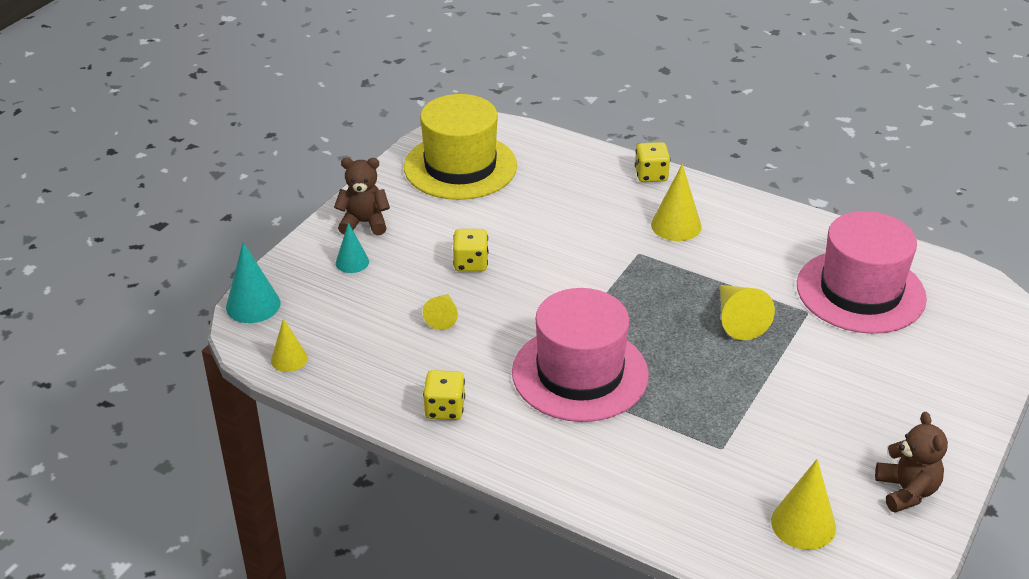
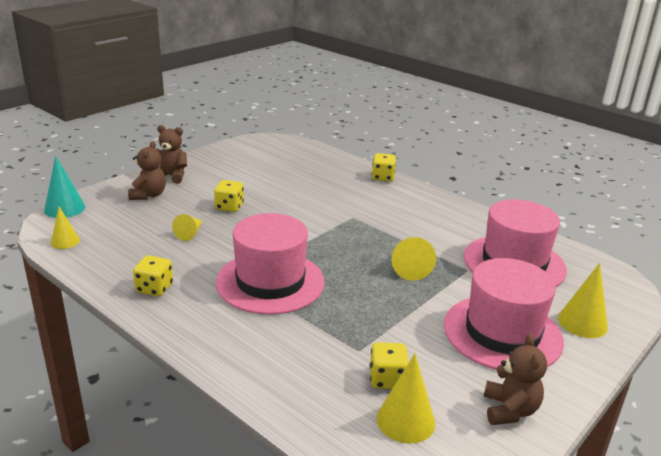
camera: 10 degrees right, 10 degrees down
turquoise cone [336,223,369,273] -> brown teddy bear [128,141,166,200]
yellow hat [404,94,517,200] -> none
yellow cone [651,164,702,241] -> yellow cone moved to [558,263,608,338]
none -> yellow dice [370,342,409,389]
none -> pink hat [444,258,564,370]

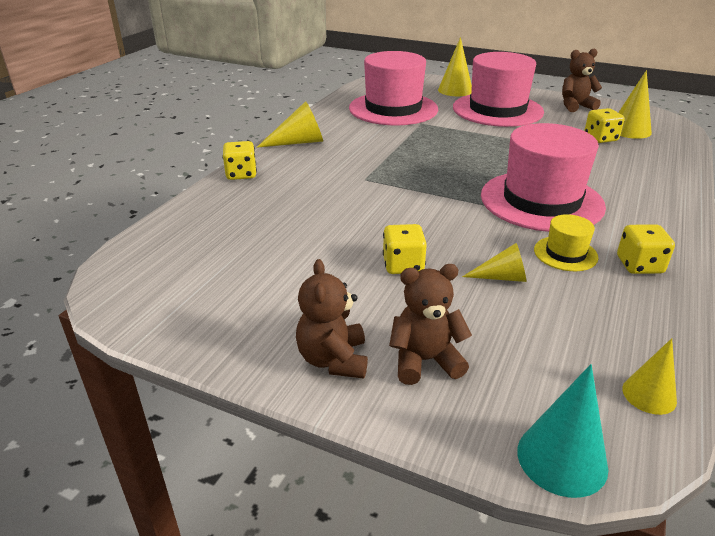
camera: 105 degrees left, 5 degrees up
yellow cone [392,237,436,281] -> yellow cone moved to [256,101,323,148]
none -> yellow hat [534,214,599,271]

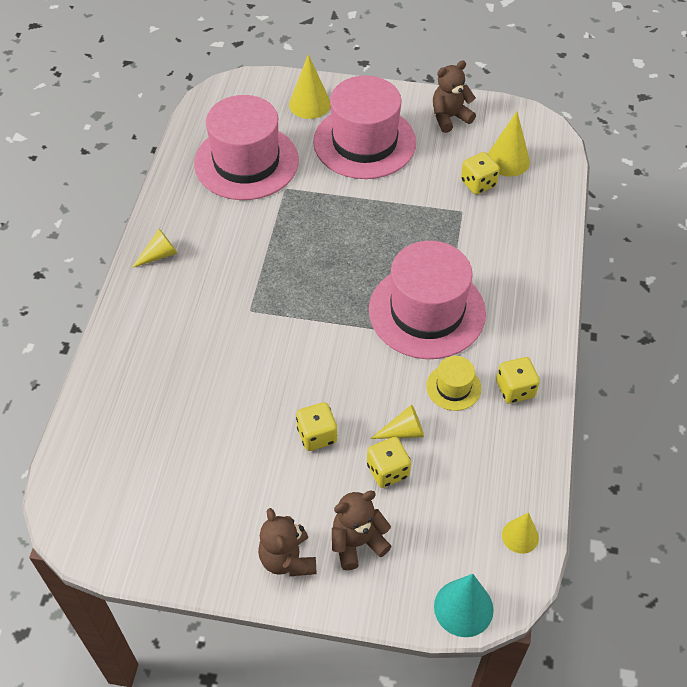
camera: 15 degrees left, 20 degrees up
yellow dice [222,141,257,180] -> yellow dice moved to [367,437,411,488]
yellow cone [256,101,323,148] -> yellow cone [132,229,178,268], size x0.65

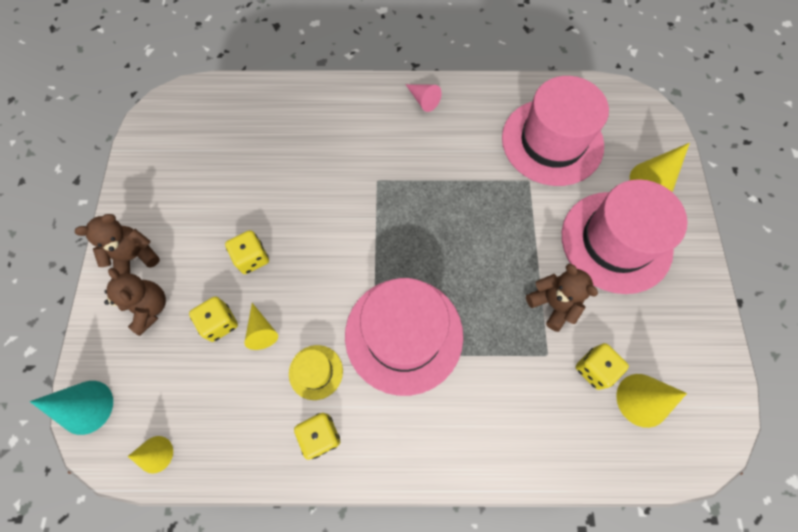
camera: 80 degrees right, 15 degrees up
yellow cone [132,229,178,268] -> pink cone [405,84,442,112]
brown teddy bear [433,60,476,133] -> brown teddy bear moved to [526,264,598,332]

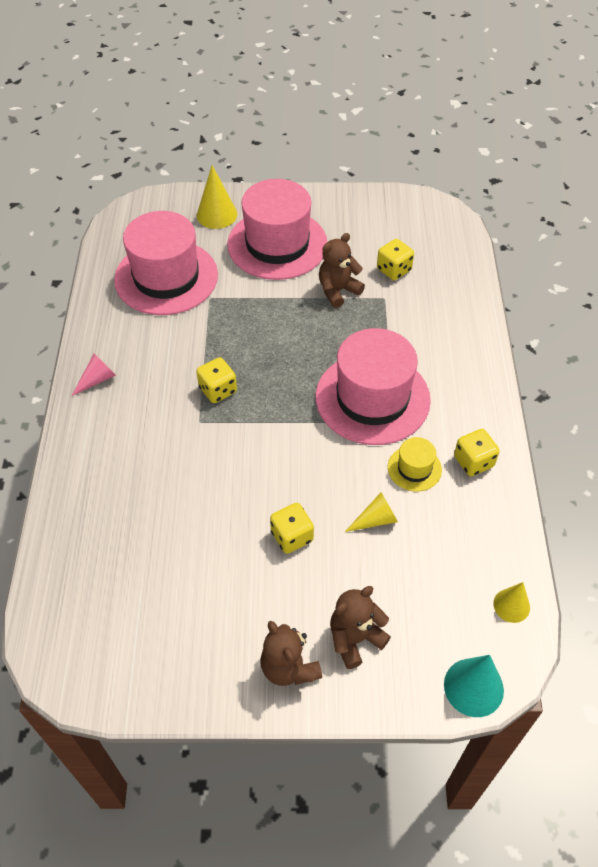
camera: 90 degrees left, 15 degrees down
yellow dice [189,297,238,342] -> yellow dice moved to [196,357,237,403]
yellow cone [616,374,687,428] -> none

